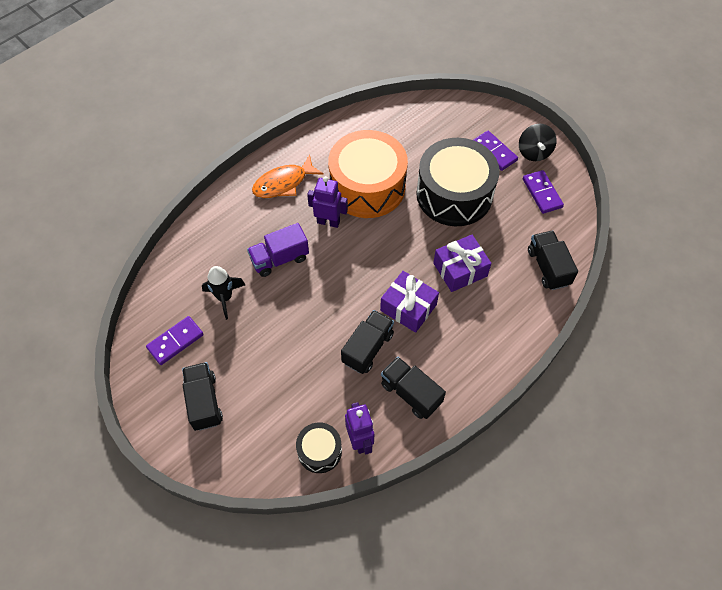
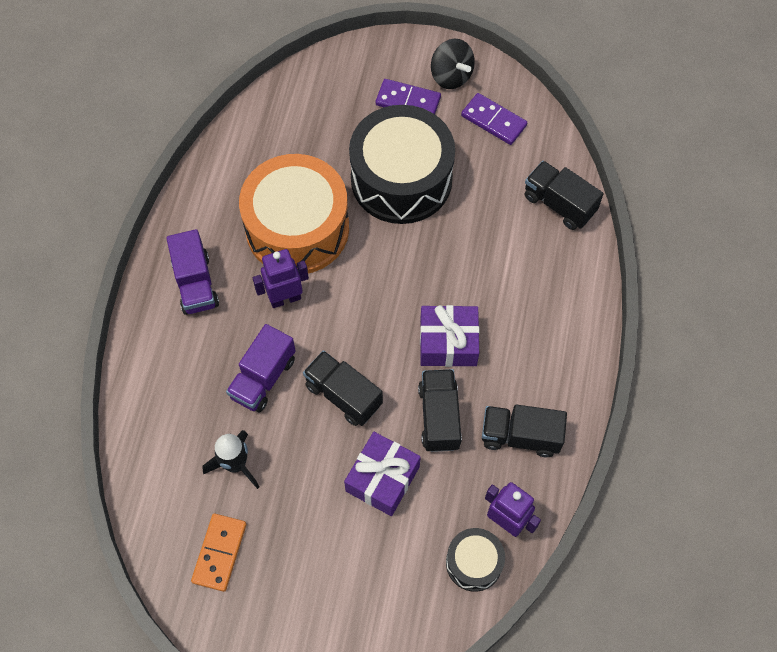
camera: 35 degrees left, 5 degrees up
purple domino [146,316,204,365] -> orange domino [191,514,247,592]
black truck [182,362,223,431] -> black truck moved to [303,350,383,426]
orange fish [252,155,324,198] -> purple truck [166,229,219,315]
purple gift [433,235,492,292] -> purple gift moved to [344,432,421,516]

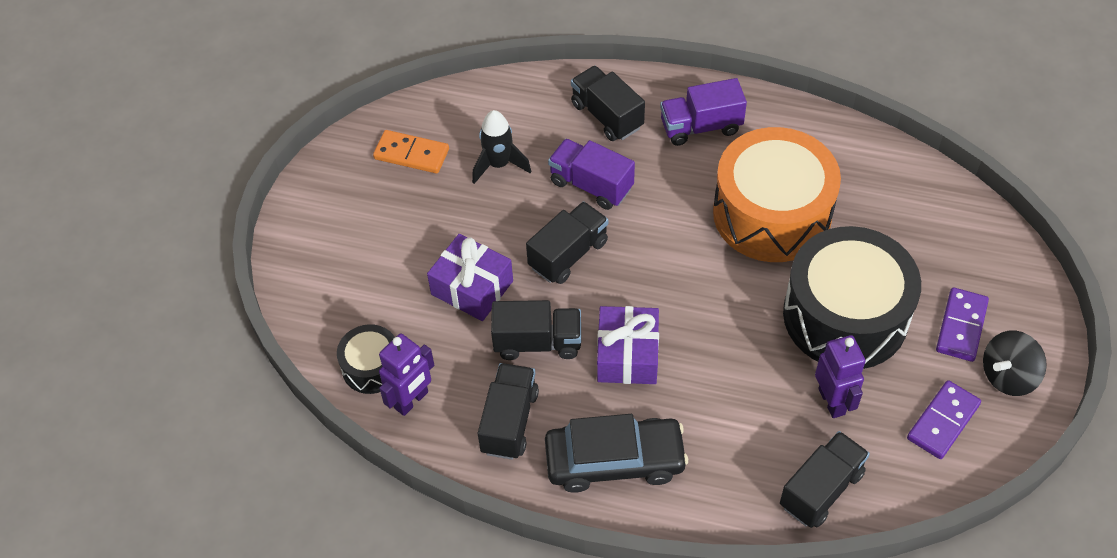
camera: 95 degrees right, 10 degrees down
purple robot [253,249,309,308] -> purple robot moved to [815,335,866,418]
none -> black car [545,414,688,493]
none -> black truck [571,66,645,141]

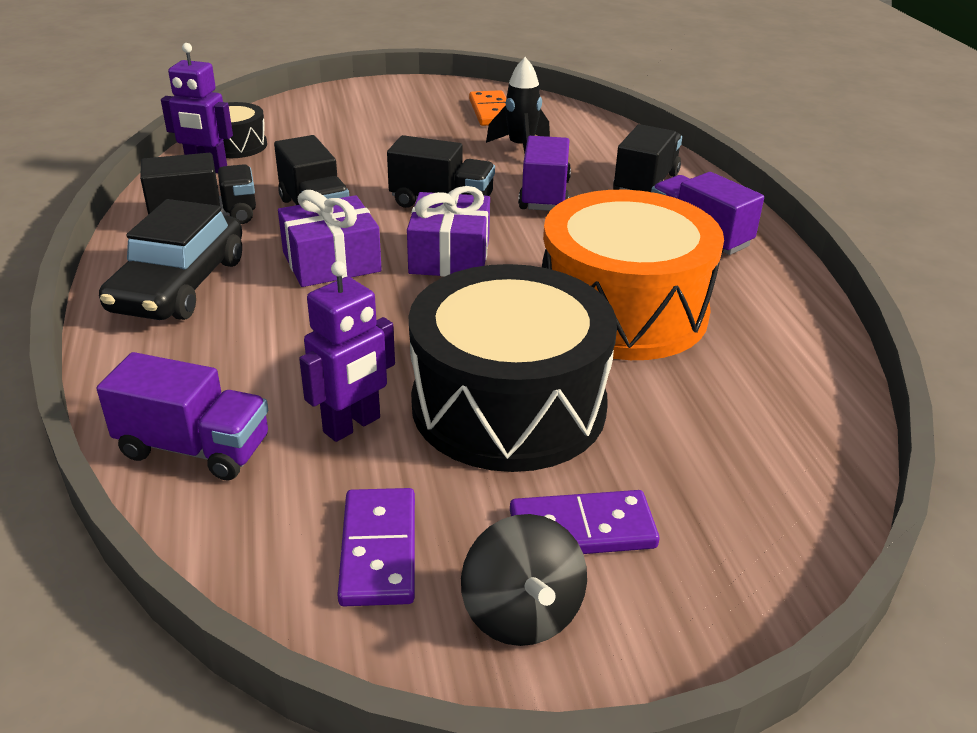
camera: 60 degrees right, 20 degrees down
purple gift [427,234,513,321] -> purple gift moved to [407,186,490,277]
black car [545,414,688,493] -> black car turned 45 degrees clockwise [99,199,242,320]
black truck [780,431,870,528] -> purple truck [96,352,268,481]
purple domino [907,380,981,459] -> purple domino turned 75 degrees clockwise [337,488,415,606]
black spinning top [983,331,1047,396] -> black spinning top turned 135 degrees counterclockwise [461,514,587,646]

